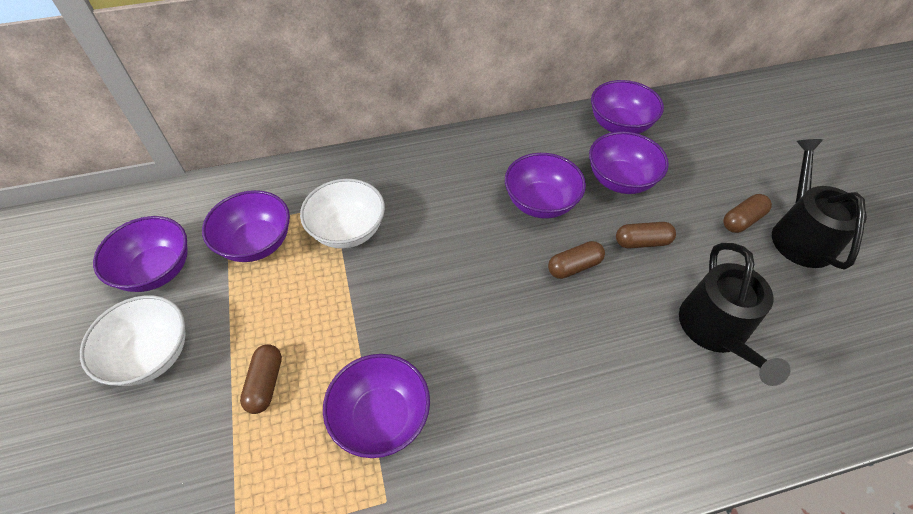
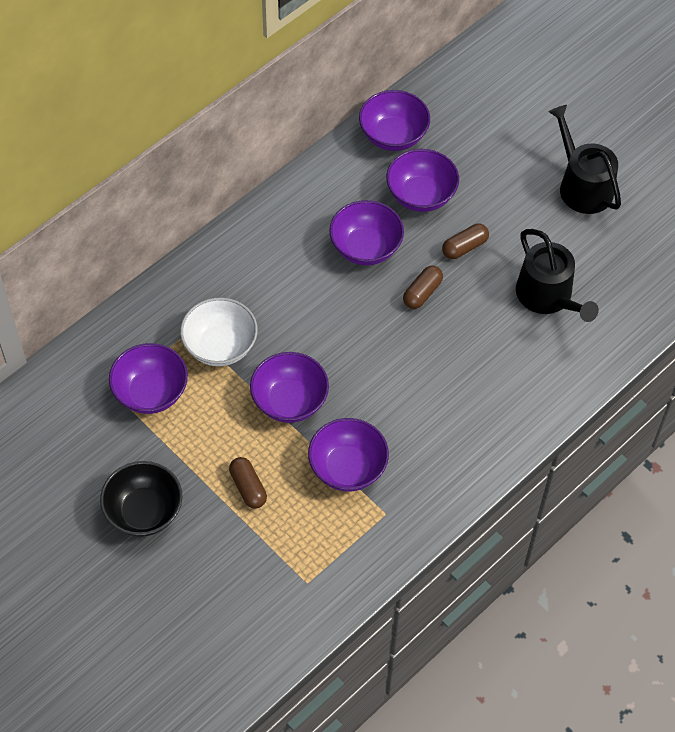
camera: 30 degrees left, 5 degrees up
white bowl [80,295,185,386] -> black bowl [100,461,183,537]
purple bowl [93,216,188,292] -> purple bowl moved to [250,352,329,423]
brown capsule [723,194,772,233] -> none

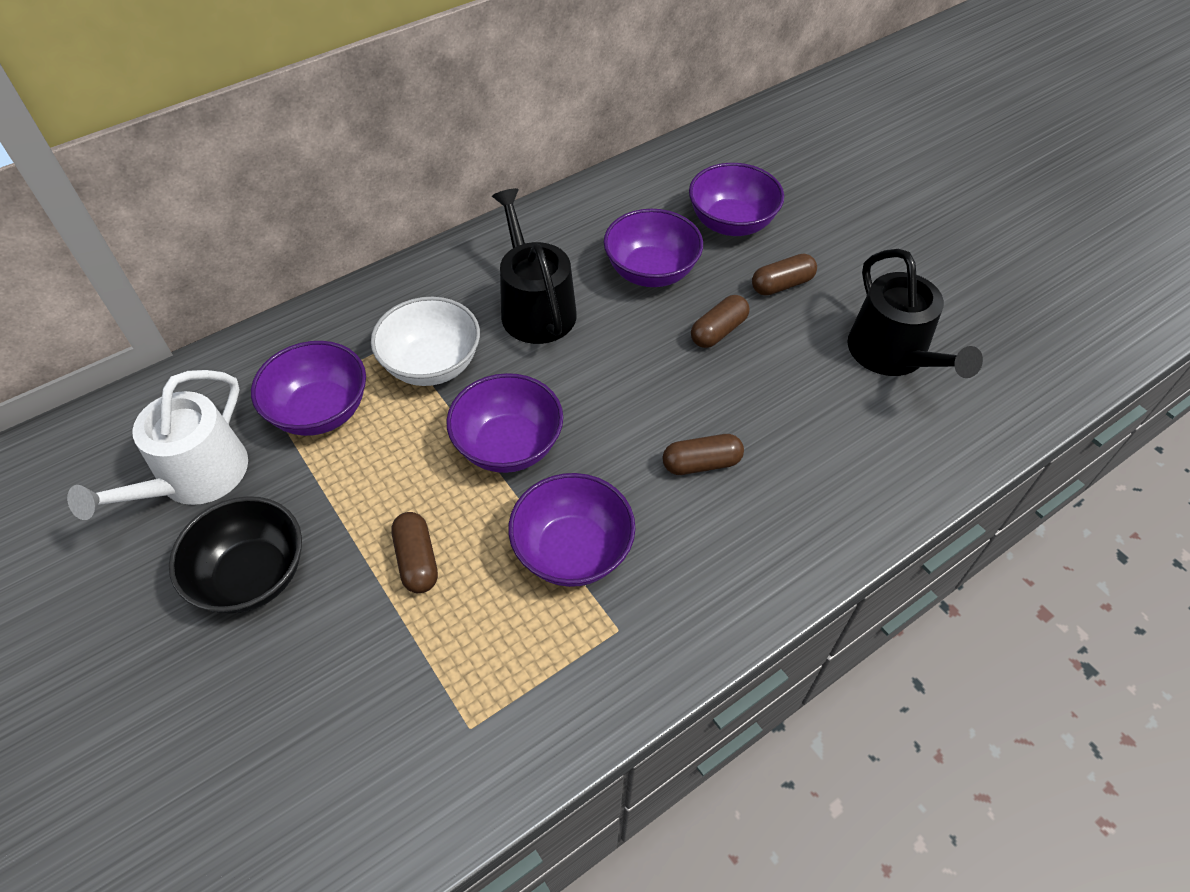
camera: 10 degrees right, 5 degrees down
purple bowl [359,90,430,151] -> none
black watering can [549,105,621,214] -> black watering can moved to [492,188,577,344]
none -> white watering can [67,370,248,520]
none -> brown capsule [663,434,744,475]

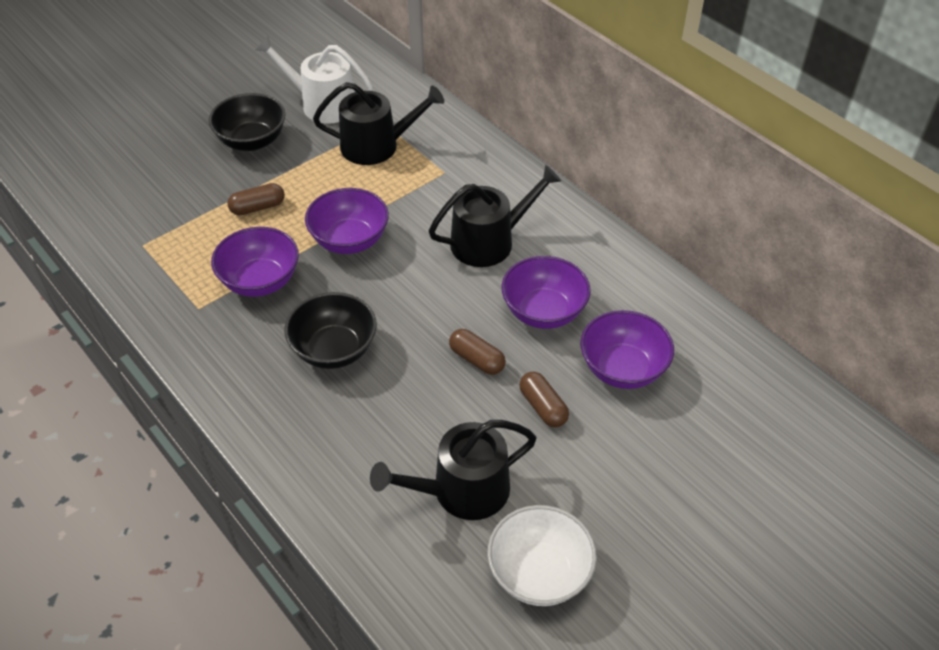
camera: 85 degrees right, 5 degrees down
purple bowl [251,341,366,436] -> black watering can [313,82,444,165]
white bowl [371,297,480,386] -> white bowl moved to [487,505,597,606]
brown capsule [663,434,744,475] -> black bowl [284,292,377,369]

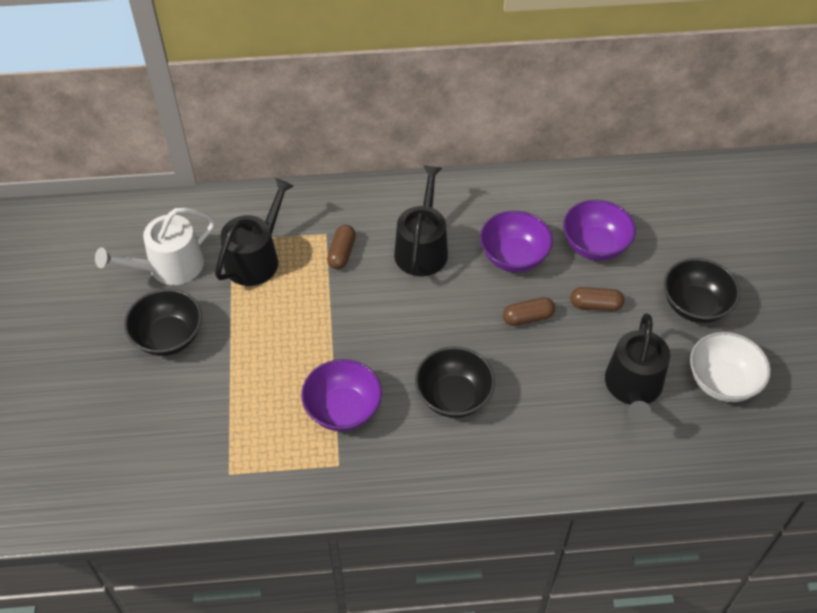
camera: 55 degrees left, 5 degrees up
brown capsule [227,183,285,215] -> brown capsule moved to [327,225,356,269]
purple bowl [305,188,389,254] -> none
none -> black bowl [664,258,740,323]

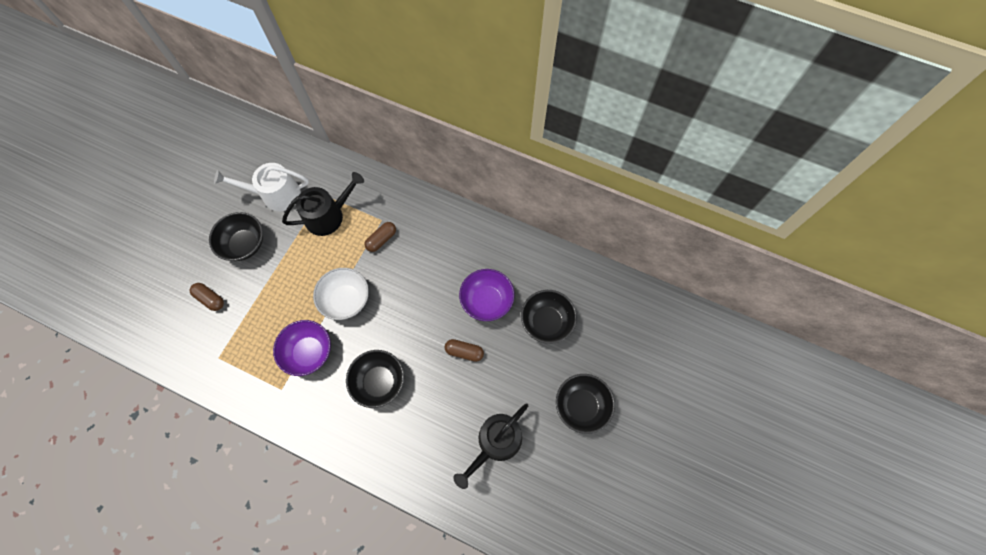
camera: 30 degrees right, 15 degrees up
black watering can [394,165,448,276] -> none
purple bowl [563,200,636,261] -> black bowl [521,290,577,344]
brown capsule [571,287,624,311] -> brown capsule moved to [190,283,224,311]
white bowl [690,332,771,402] -> white bowl moved to [313,268,369,320]

